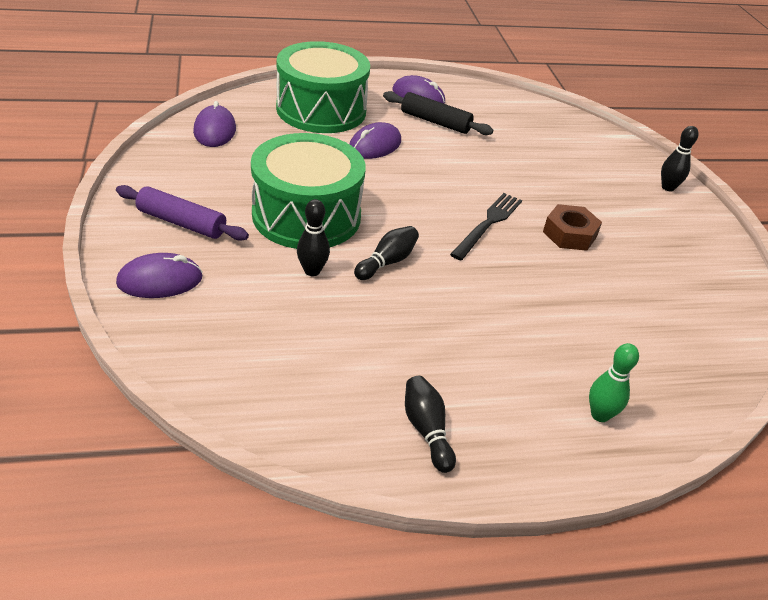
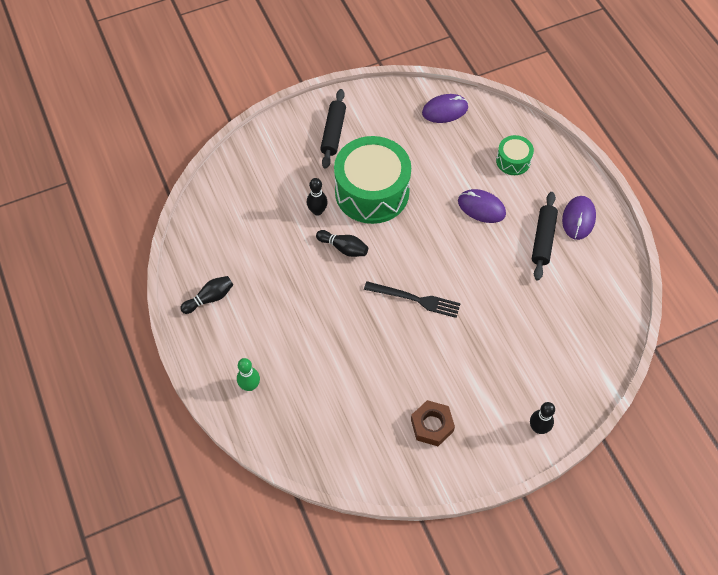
camera: 80 degrees right, 20 degrees up
purple rolling pin [116,185,249,241] -> black rolling pin [320,89,346,169]
purple mouse [116,253,203,298] -> none
green drum [276,41,370,133] -> green drum [496,135,534,175], size x0.47
brown nut [543,204,602,251] -> brown nut moved to [411,400,455,446]

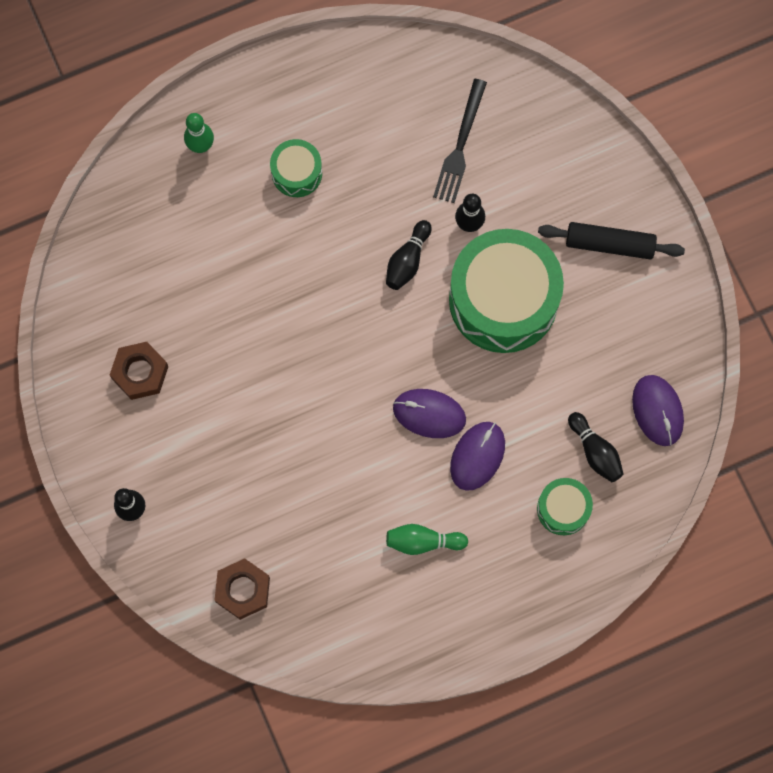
camera: 90 degrees right, 15 degrees up
black bowling pin [180,276,233,314] -> black bowling pin moved to [568,412,624,482]
black fork [364,281,461,318] -> black fork moved to [433,79,487,203]
black rolling pin [532,192,558,280] -> green bowling pin [386,524,468,555]
purple mouse [562,196,596,240] -> purple mouse moved to [393,389,466,438]
none -> brown nut [215,558,270,620]
none -> green drum [270,139,322,197]

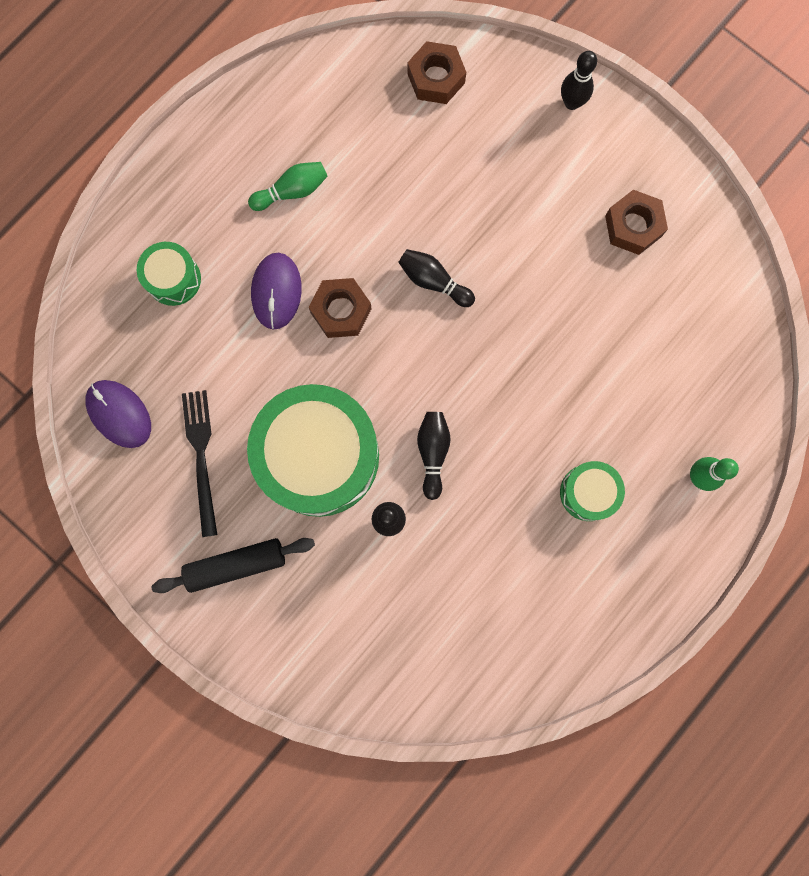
camera: 155 degrees right, 5 degrees up
purple mouse [393,389,466,438] -> brown nut [309,278,372,338]
black fork [433,79,487,203] -> black fork moved to [182,390,217,537]
black bowling pin [568,412,624,482] -> black bowling pin moved to [398,249,475,307]

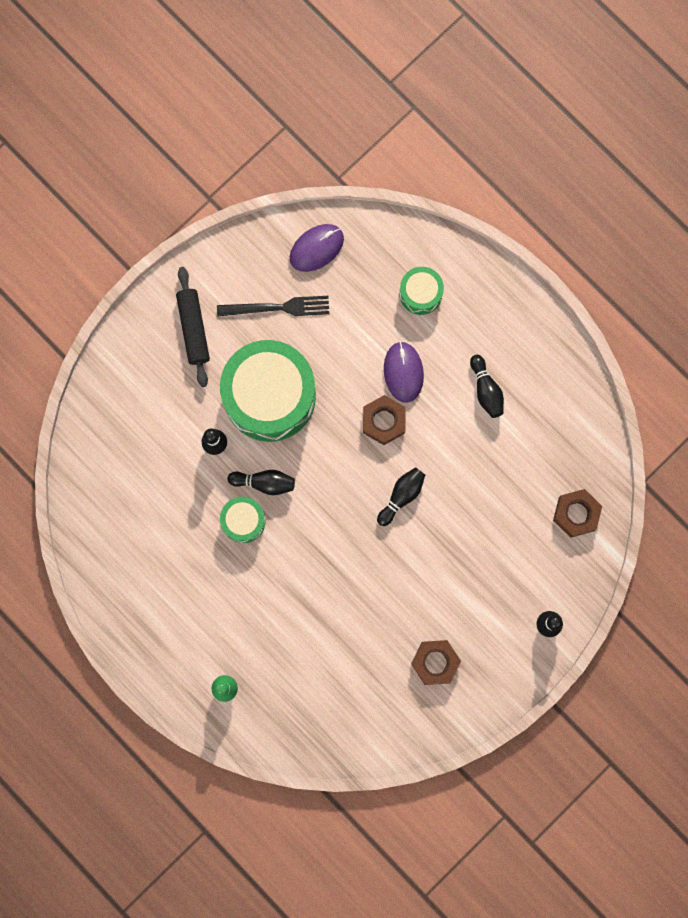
camera: 95 degrees right, 0 degrees up
green bowling pin [248,162,328,211] -> black bowling pin [470,355,504,418]
purple mouse [251,253,302,330] -> purple mouse turned 75 degrees clockwise [384,341,424,403]
green drum [560,461,625,521] -> green drum moved to [220,497,266,543]

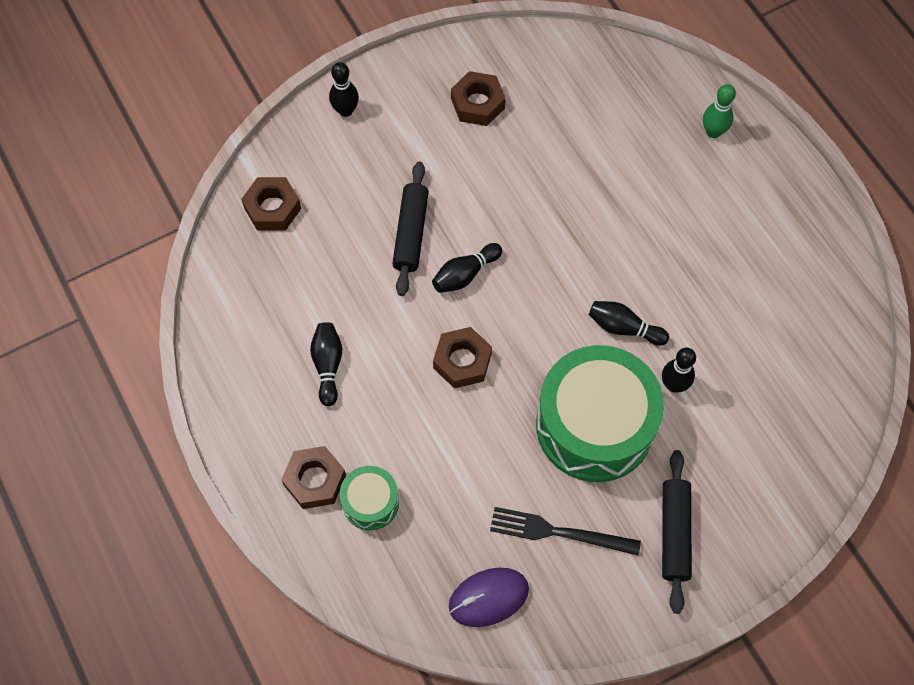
camera: 165 degrees left, 15 degrees down
green drum [220,497,266,543] -> none
purple mouse [384,341,424,403] -> none
none -> brown nut [281,446,346,509]
none -> black rolling pin [392,162,429,296]

